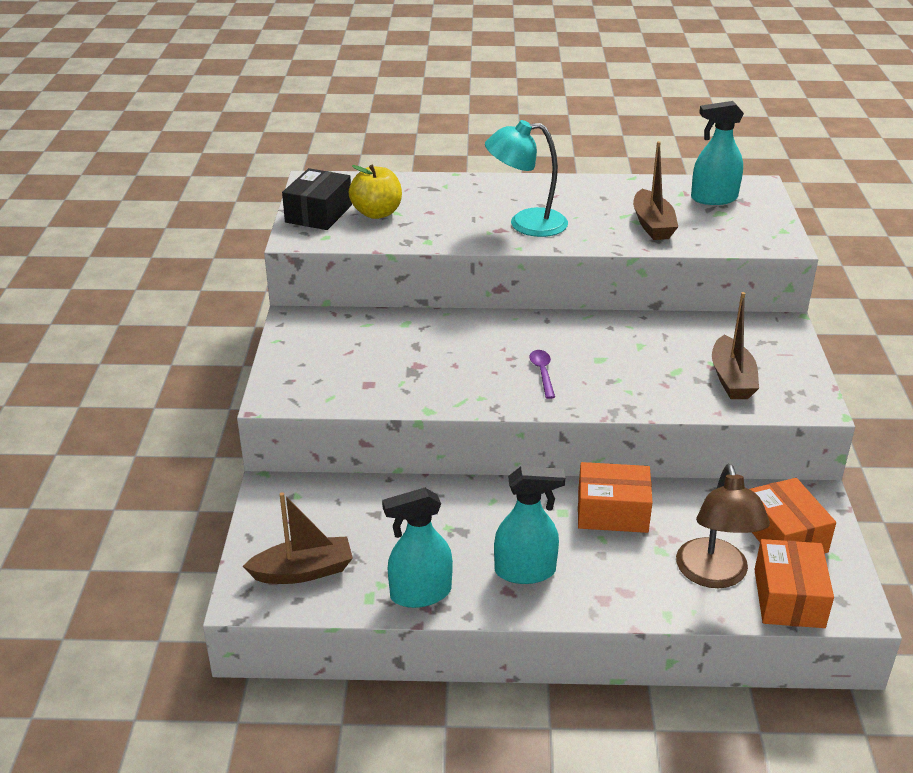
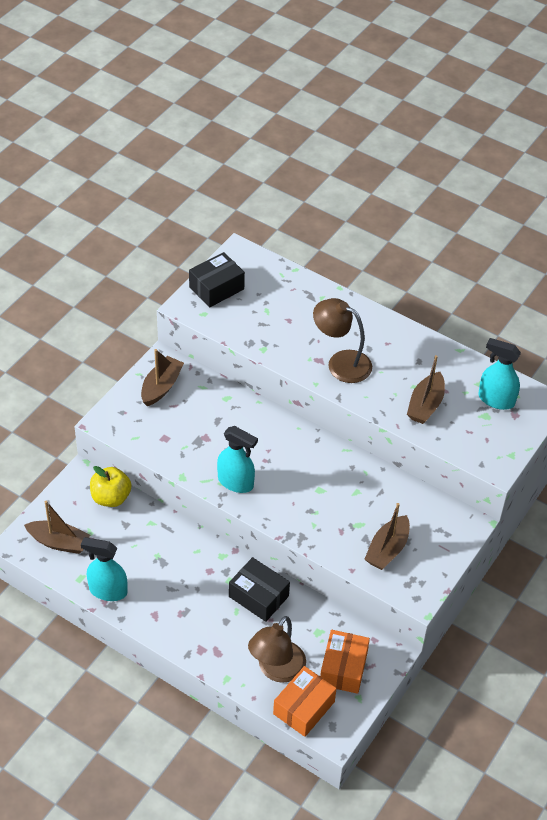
camera: 30 degrees right, 15 degrees up
yellow apple [348,165,402,219] -> yellow apple moved to [90,466,131,507]
turquoise lamp [485,120,568,237] -> brown lamp [313,298,372,383]
turquoise spray bottle [494,466,565,584] -> turquoise spray bottle moved to [217,426,258,493]
purple spoon [529,350,555,399] -> none
orange box [578,462,653,533] -> black box [229,557,290,622]
none -> brown boat [141,349,184,406]

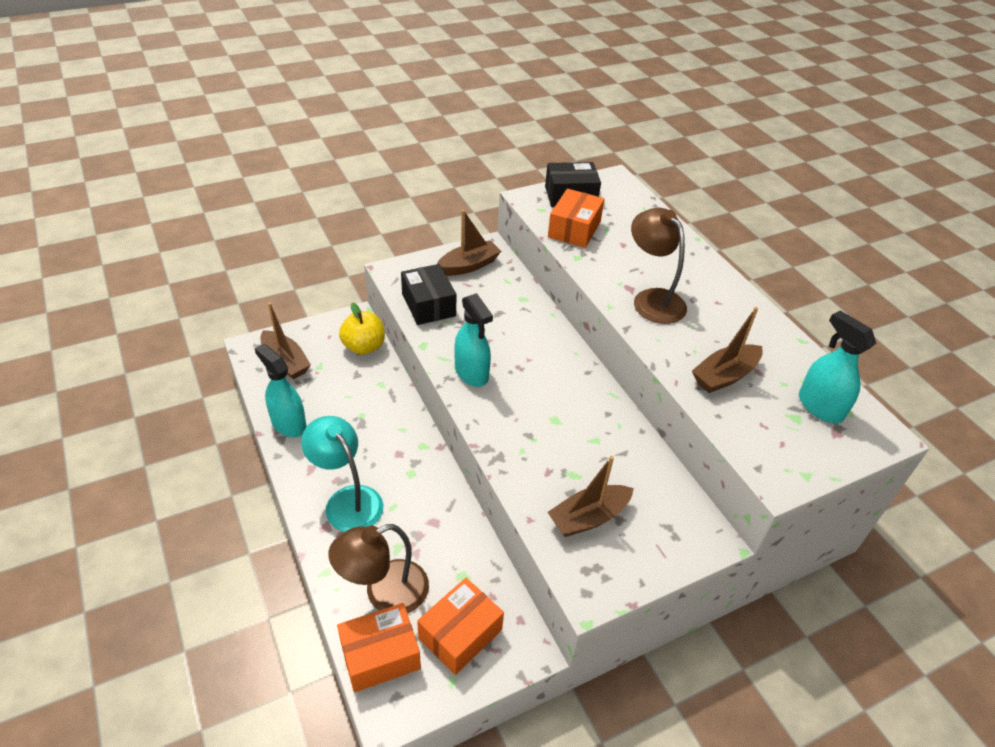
camera: 30 degrees right, 5 degrees down
black box [229,557,290,622] -> black box moved to [401,264,456,325]
none -> turquoise lamp [301,416,383,532]
none -> orange box [548,189,605,248]

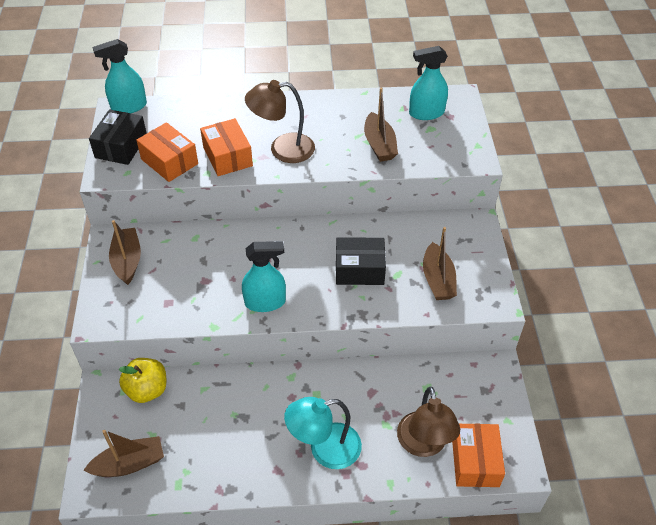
camera: 65 degrees left, 5 degrees up
turquoise spray bottle [254,343,306,437] -> turquoise spray bottle moved to [92,39,147,113]
black box [401,264,456,325] -> black box moved to [336,237,386,285]
orange box [417,578,504,675] -> orange box moved to [200,118,253,176]

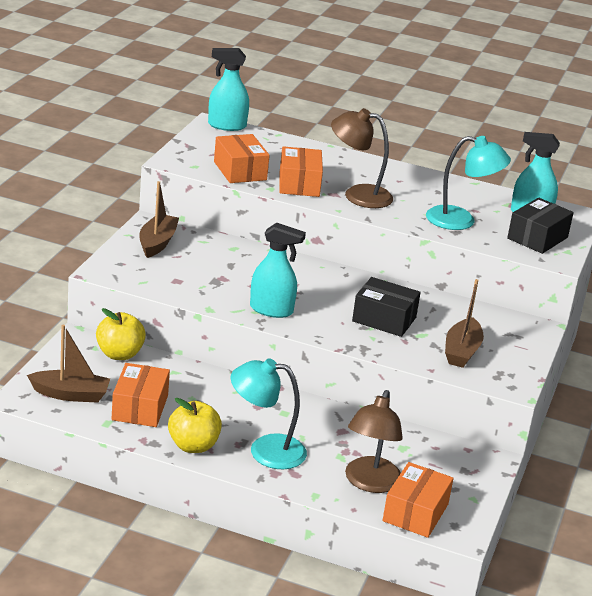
camera: 20 degrees right, 20 degrees down
black box [89,109,147,165] -> black box moved to [507,198,574,254]
brown boat [364,88,398,162] -> turquoise lamp [426,136,511,230]
none -> orange box [112,363,170,427]
none -> yellow apple [168,398,222,453]

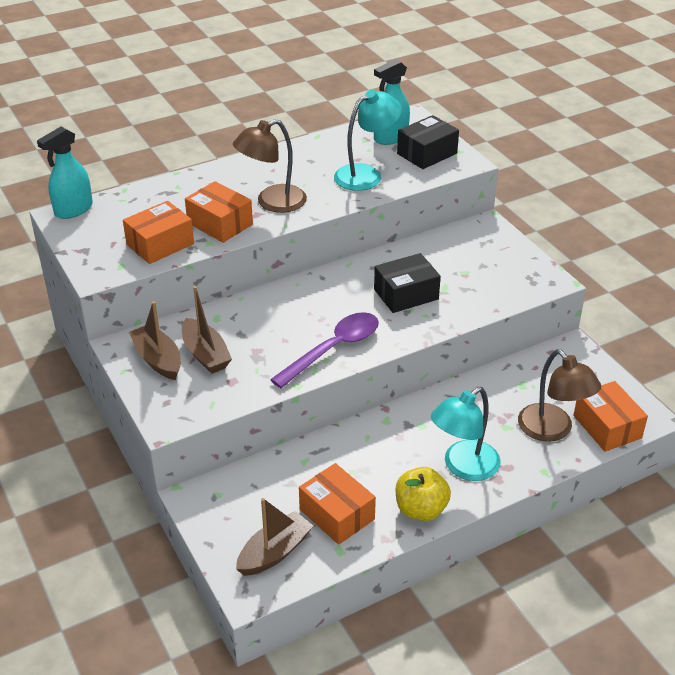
camera: 45 degrees left, 10 degrees up
yellow apple [96,308,146,360] -> none
orange box [214,134,270,183] -> orange box turned 60 degrees counterclockwise [123,201,194,264]
turquoise spray bottle [250,223,306,318] -> purple spoon [270,312,379,388]
brown boat [445,279,484,368] -> brown boat moved to [182,286,232,374]
black box [507,198,574,254] -> black box turned 60 degrees clockwise [397,115,459,169]

